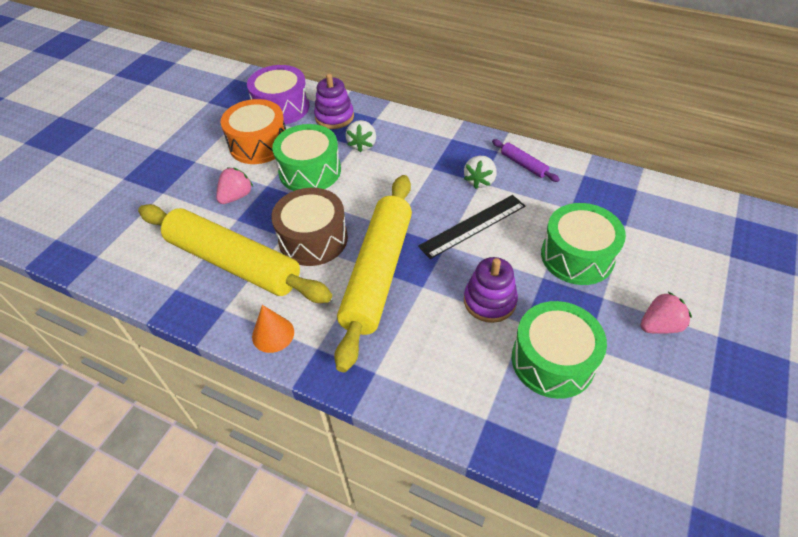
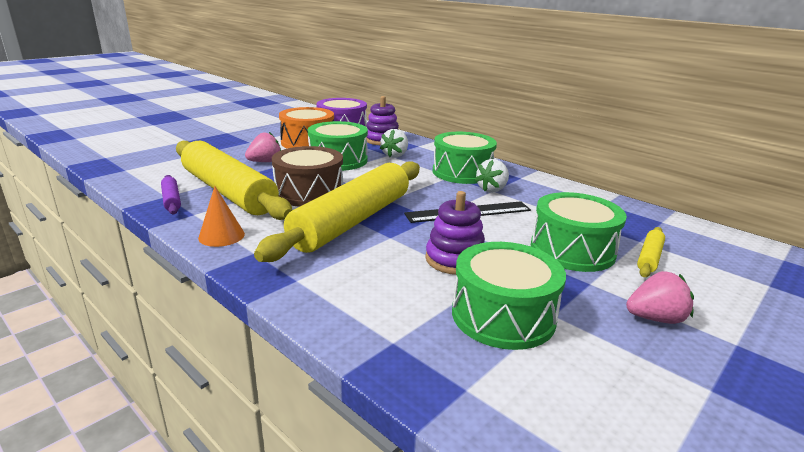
camera: 15 degrees right, 25 degrees down
purple rolling pin [492,139,560,182] -> purple rolling pin moved to [161,175,181,214]
none -> green drum [433,132,497,184]
none -> yellow rolling pin [637,227,665,277]

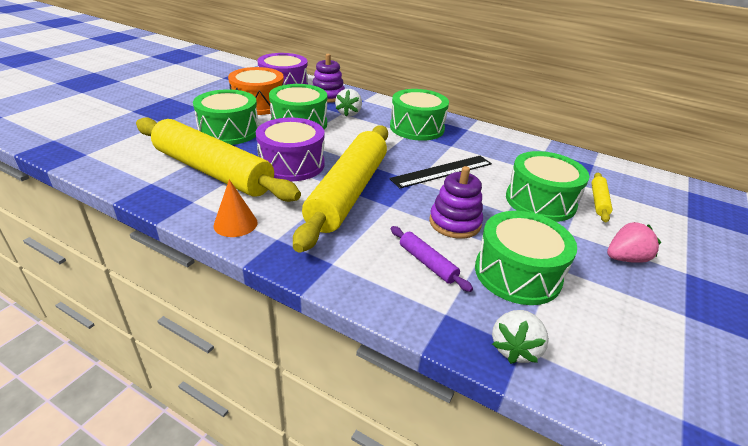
camera: 15 degrees left, 10 degrees up
purple rolling pin [161,175,181,214] -> purple rolling pin moved to [391,226,473,292]
pink strawberry [245,132,281,162] -> green drum [193,89,259,145]
brown drum [272,146,343,207] -> purple drum [256,117,325,181]
white strawberry [475,159,509,193] -> white strawberry moved to [492,310,549,364]

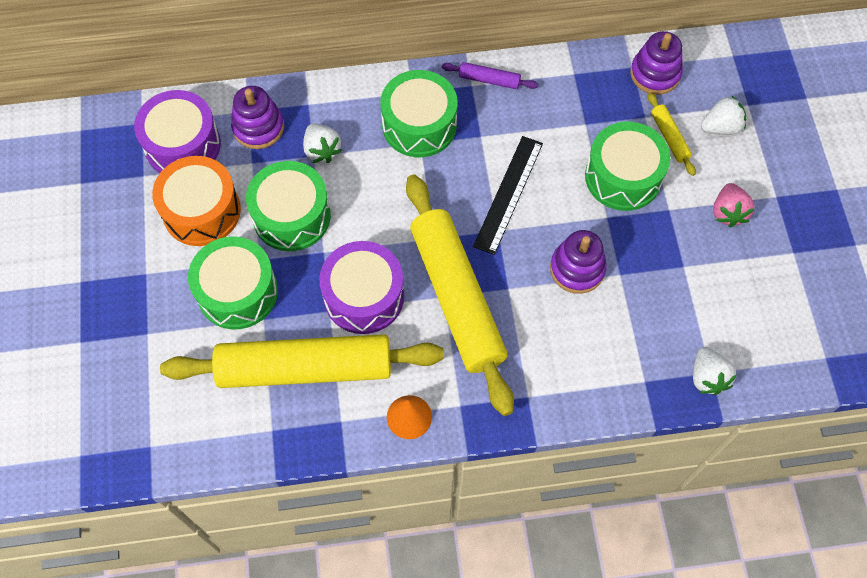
camera: 35 degrees left, 30 degrees up
purple rolling pin [391,226,473,292] -> purple rolling pin moved to [442,62,538,89]
green drum [475,211,577,305] -> none
pink strawberry [607,222,661,263] -> pink strawberry turned 150 degrees clockwise [713,183,755,228]
none -> purple stacking toy [630,31,683,95]
none -> white strawberry [701,95,746,135]

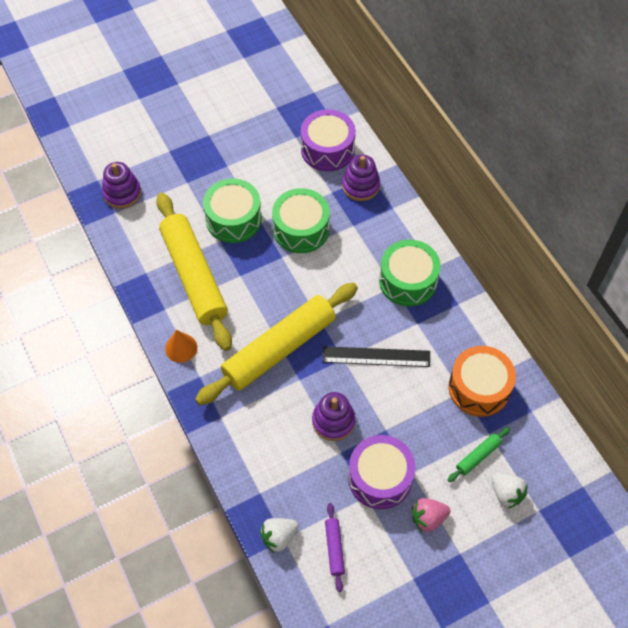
camera: 70 degrees right, 5 degrees down
orange drum [152,156,241,246] -> orange drum moved to [449,346,516,417]
white strawberry [303,124,342,163] -> none
purple drum [319,241,404,334] -> purple drum moved to [348,435,416,509]
purple rolling pin [442,62,538,89] -> purple rolling pin moved to [325,503,345,592]
green drum [585,122,670,211] -> none
purple stacking toy [630,31,683,95] -> purple stacking toy moved to [102,162,141,209]
yellow rolling pin [648,93,696,176] -> green rolling pin [448,427,510,482]

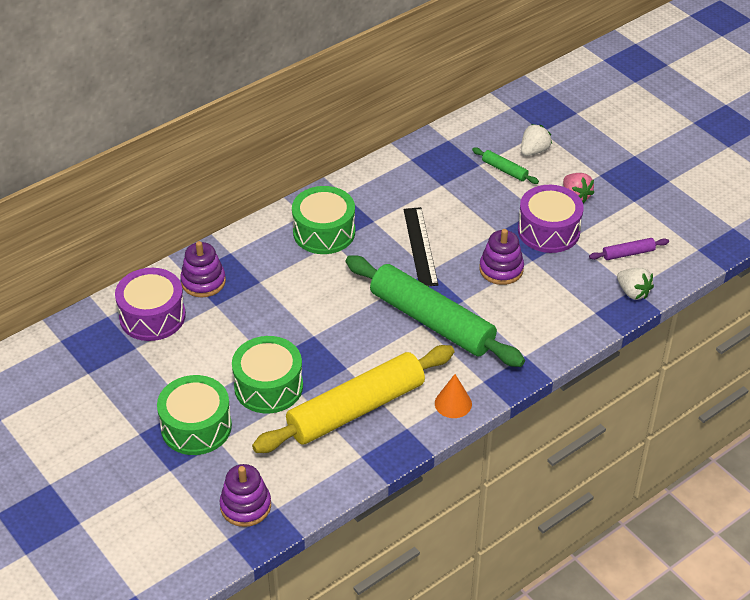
camera: 100 degrees left, 15 degrees down
yellow rolling pin [195,282,358,405] -> green rolling pin [346,255,525,367]
green drum [272,188,330,253] -> green drum moved to [157,375,232,455]
orange drum [449,346,516,417] -> none

